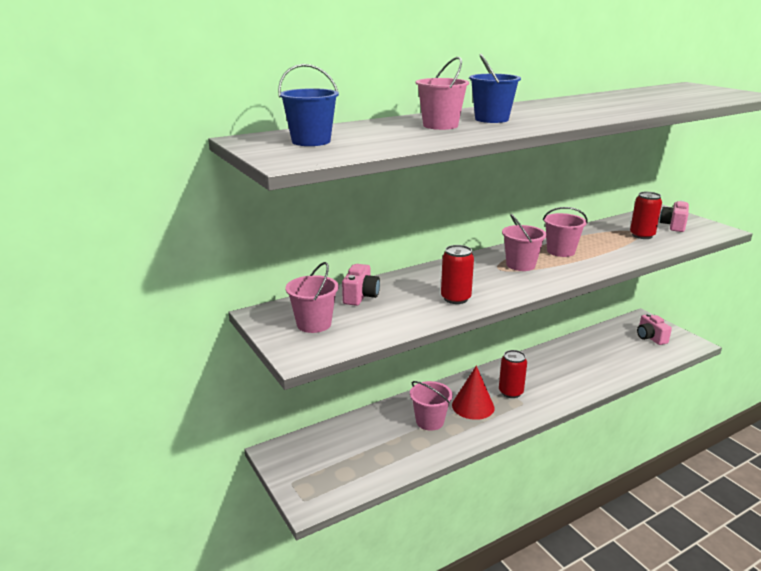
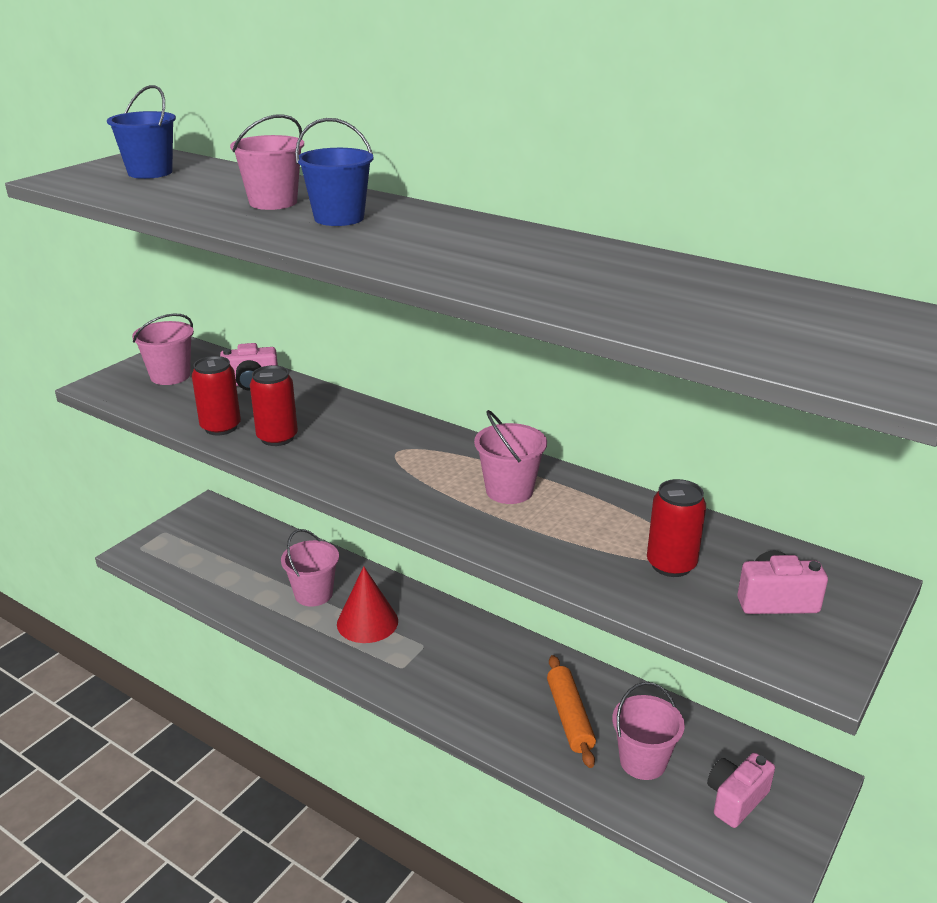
camera: 65 degrees right, 5 degrees up
red can [499,350,527,398] -> red can moved to [192,356,241,435]
pink bucket [502,214,547,271] -> pink bucket moved to [612,682,685,780]
none -> orange rolling pin [547,655,596,768]

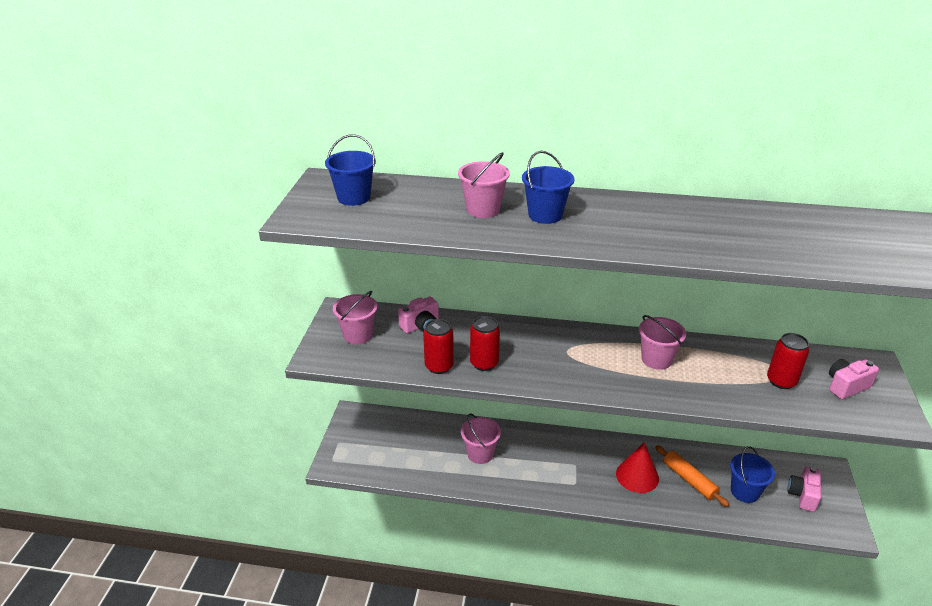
camera: 25 degrees left, 5 degrees up
red cone [337,566,398,643] -> red cone moved to [616,442,659,493]
pink bucket [612,682,685,780] -> blue bucket [730,446,775,503]

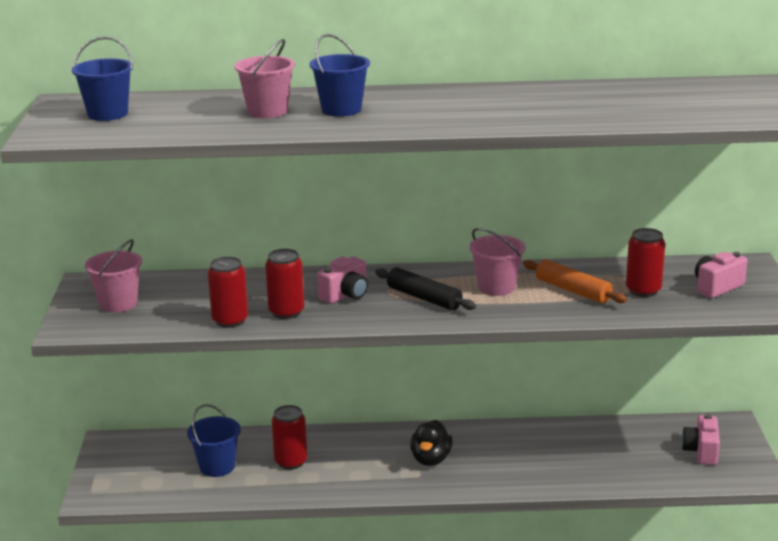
camera: 10 degrees left, 10 degrees down
pink camera [398,296,439,333] -> pink camera moved to [317,256,368,304]
pink bucket [461,413,501,464] -> red can [272,405,308,470]
red cone [616,442,659,493] -> none
orange rolling pin [655,445,729,507] -> orange rolling pin moved to [523,260,627,303]
blue bucket [730,446,775,503] -> blue bucket moved to [187,404,241,477]
none -> black rolling pin [375,268,476,310]
none -> black duck [410,420,453,466]

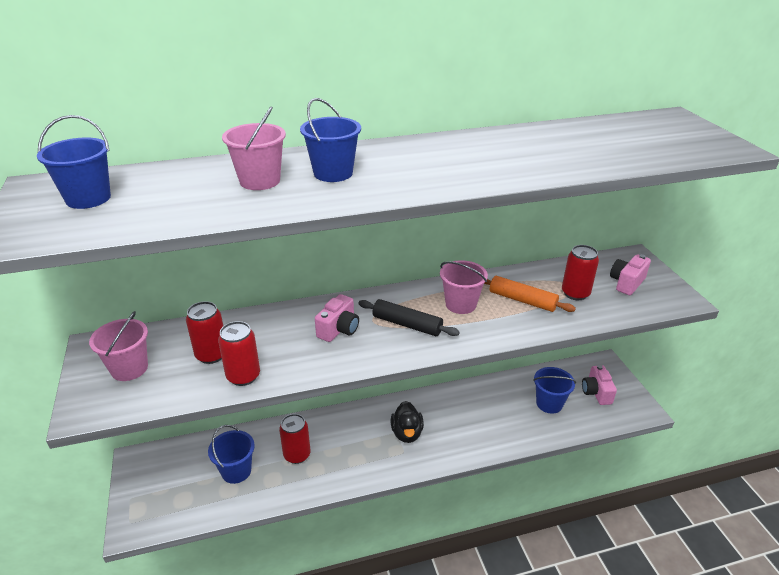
camera: 15 degrees left, 10 degrees up
red can [265,249,305,319] -> red can moved to [186,301,223,364]
none -> blue bucket [533,367,576,414]

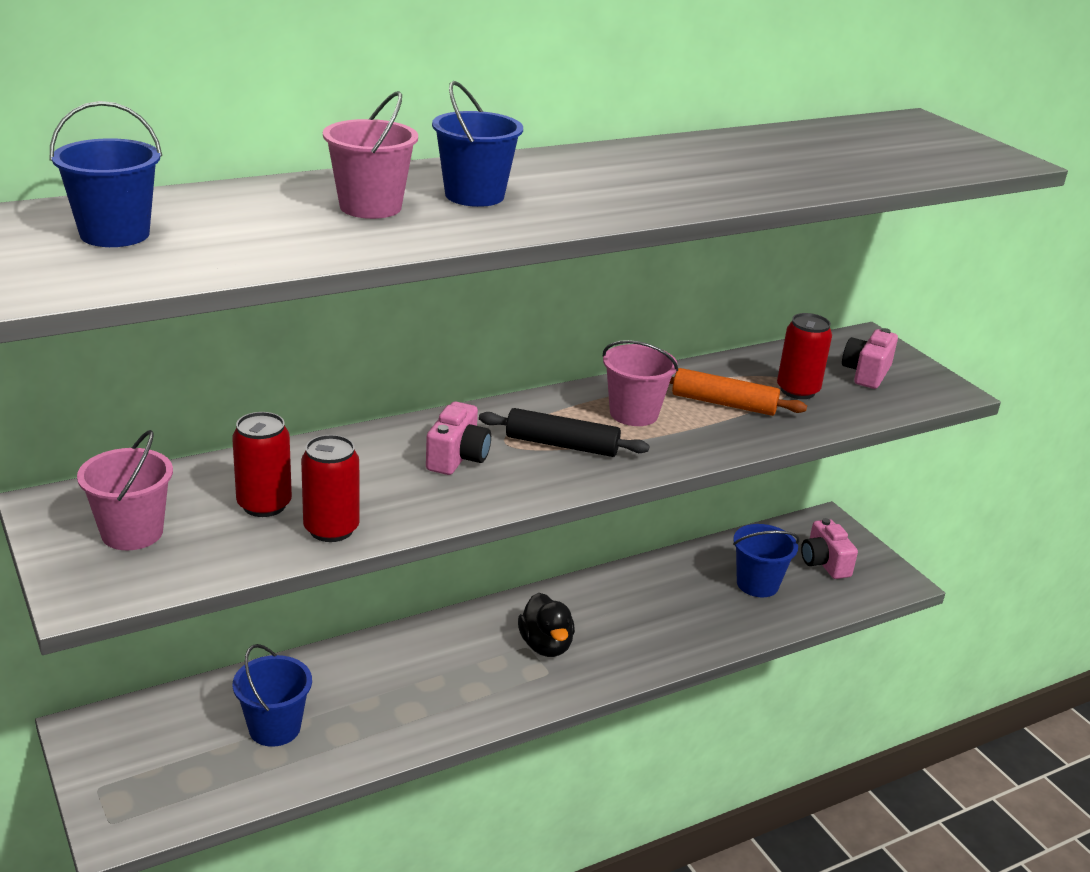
camera: 15 degrees left, 5 degrees down
red can [279,414,310,464] -> none

